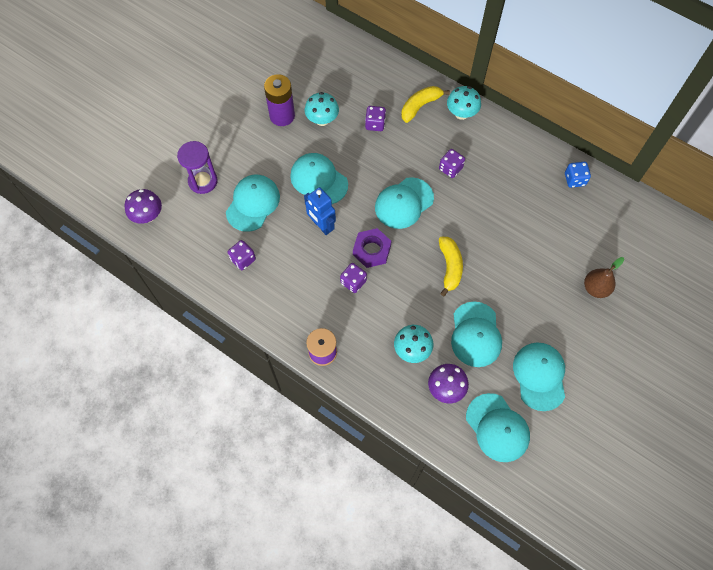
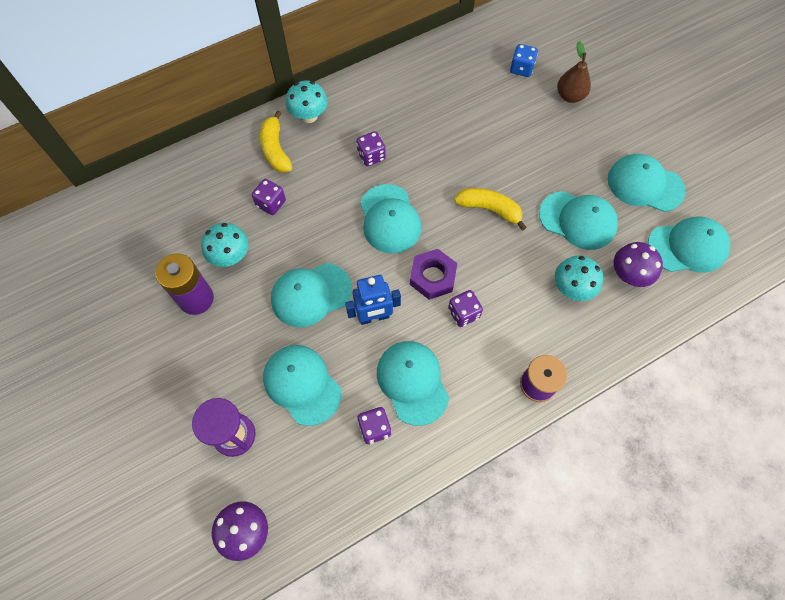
camera: 65 degrees left, 0 degrees up
blue dice [565,162,591,188] -> blue dice moved to [510,44,538,77]
none -> turquoise cap [377,341,449,426]

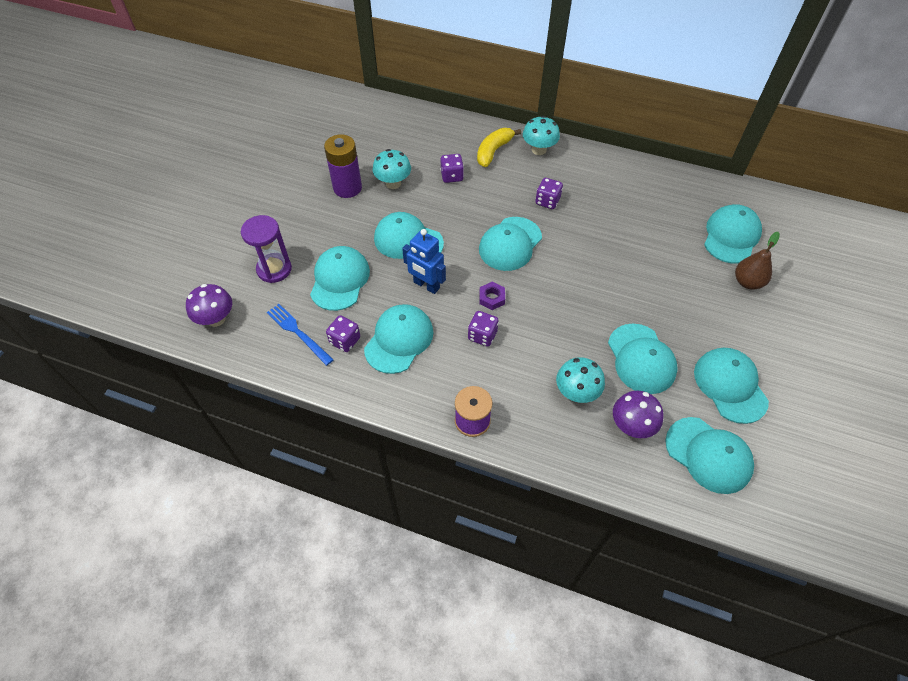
camera: 50 degrees right, 10 degrees down
purple nut [410,249,457,300] -> purple nut [479,282,505,310], size x0.62
yellow banana [454,188,527,231] -> none
blue dice [510,44,538,77] -> turquoise cap [704,204,762,264]
none -> blue fork [267,304,334,366]

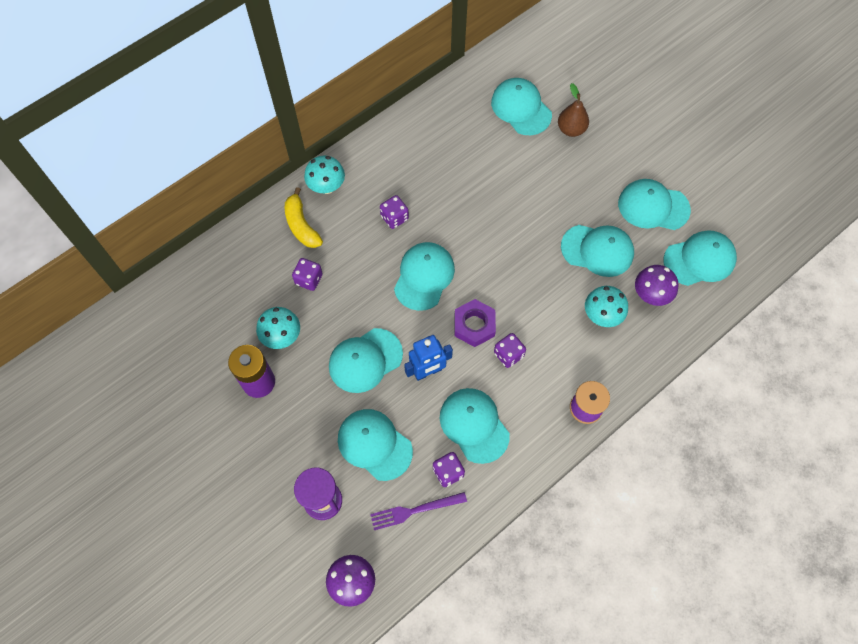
camera: 60 degrees left, 10 degrees up
blue fork [267,304,334,366] -> purple fork [370,492,467,530]
turquoise cap [479,217,542,271] -> turquoise cap turned 135 degrees counterclockwise [394,242,455,311]
purple nut [479,282,505,310] -> purple nut [455,299,496,347], size x1.60

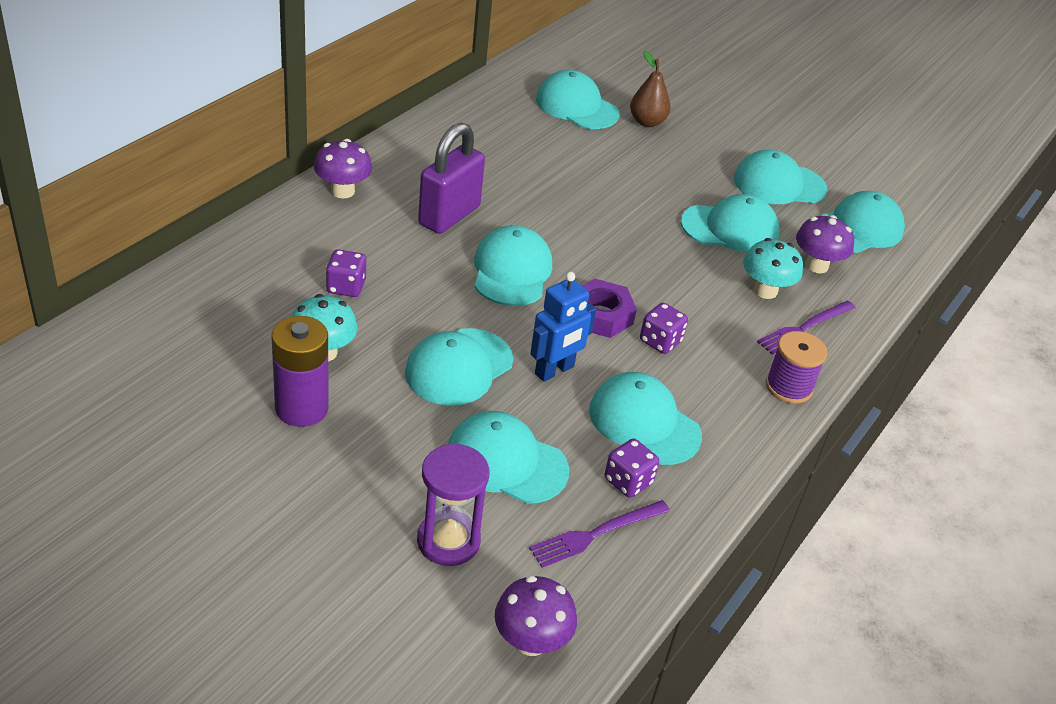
camera: 20 degrees left, 25 degrees down
yellow banana [285,187,323,248] -> none
turquoise mushroom [304,156,345,194] -> purple mushroom [314,139,372,199]
purple dice [380,195,409,229] -> purple padlock [418,123,485,234]
none -> purple fork [757,300,855,354]

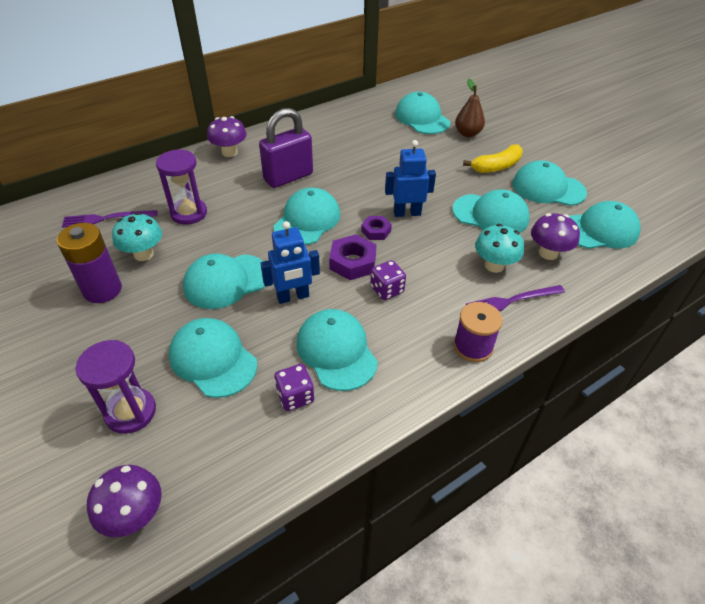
camera: 25 degrees right, 5 degrees up
purple dice [326,249,366,297] -> purple hourglass [156,149,207,225]
purple fork [529,500,670,568] -> purple fork moved to [62,210,158,228]
none -> purple nut [361,216,392,240]
none -> blue robot [385,140,436,217]
none -> yellow banana [463,145,523,173]

